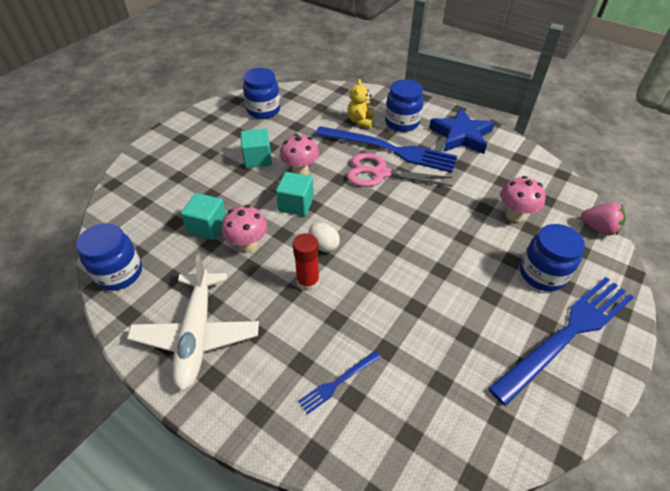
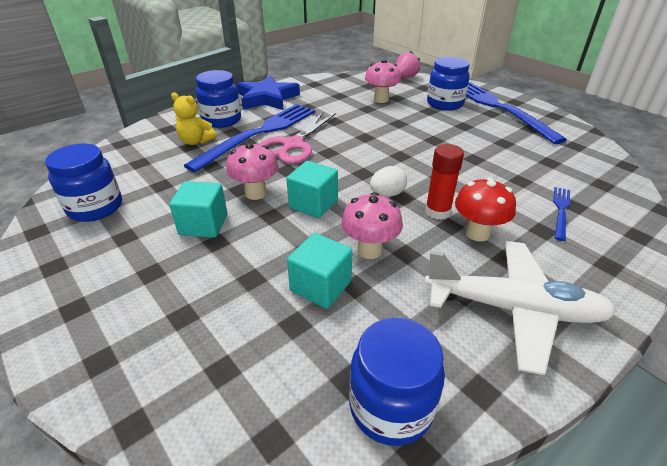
camera: 75 degrees left, 10 degrees down
blue fork [298,351,381,414] -> blue fork turned 135 degrees counterclockwise [553,187,570,241]
none -> red mushroom [455,178,516,241]

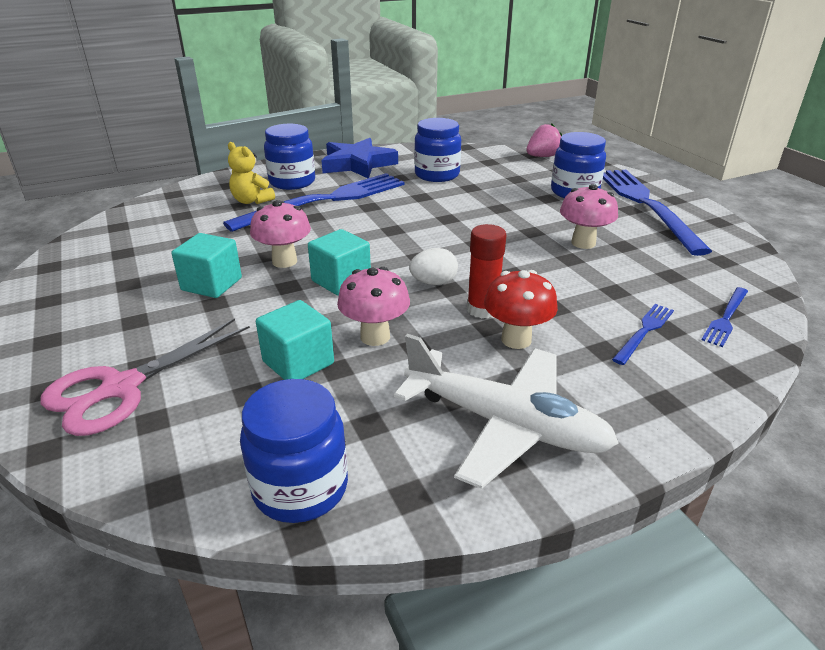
camera: 15 degrees right, 5 degrees down
blue jar [45,143,122,222] -> blue jar moved to [414,118,461,182]
pink scissors [259,111,336,164] -> pink scissors moved to [40,318,250,436]
pink mushroom [365,59,401,103] -> pink mushroom moved to [560,184,618,249]
none -> blue fork [701,287,748,347]

